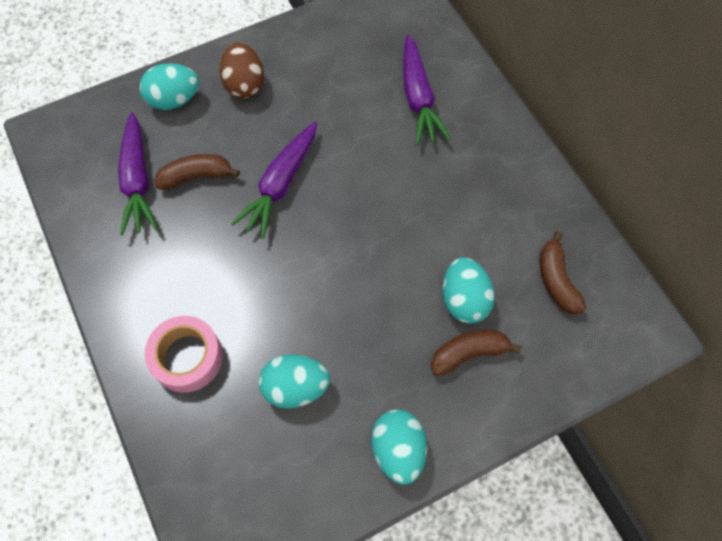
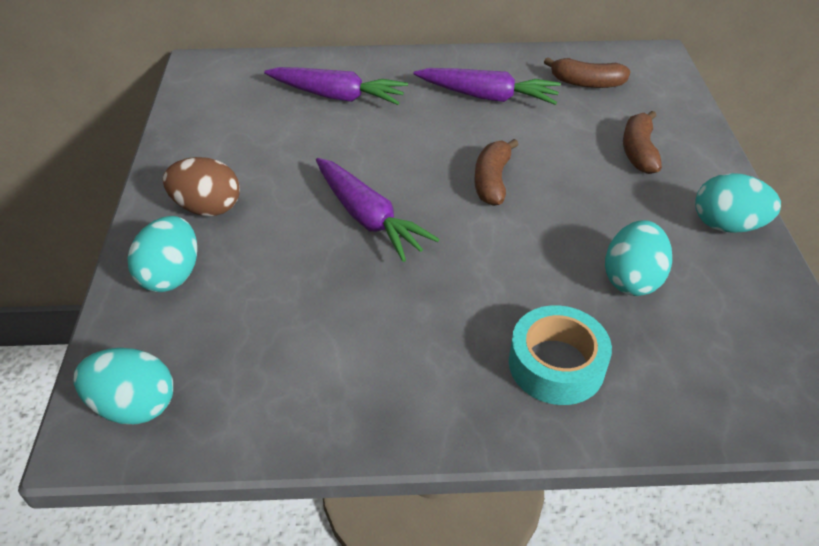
camera: 65 degrees left, 20 degrees down
purple carrot [118,112,158,236] -> purple carrot moved to [414,68,561,105]
pink tape [144,316,223,393] -> turquoise tape [509,305,612,405]
brown banana [155,154,240,190] -> brown banana moved to [474,139,519,206]
turquoise egg [443,257,495,323] -> turquoise egg moved to [74,348,173,424]

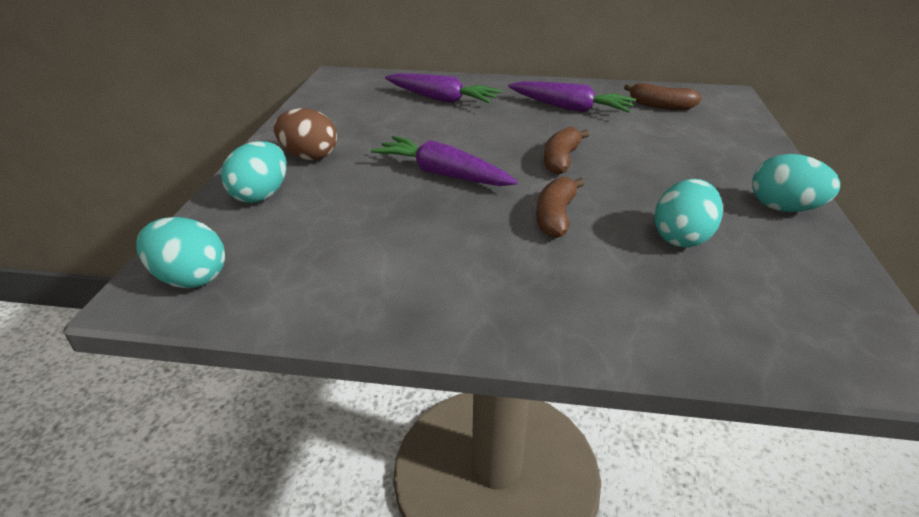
camera: 10 degrees right, 10 degrees down
purple carrot [316,158,440,262] -> purple carrot turned 150 degrees clockwise [371,136,518,186]
turquoise tape [509,305,612,405] -> none
brown banana [623,111,662,174] -> brown banana moved to [536,177,585,238]

